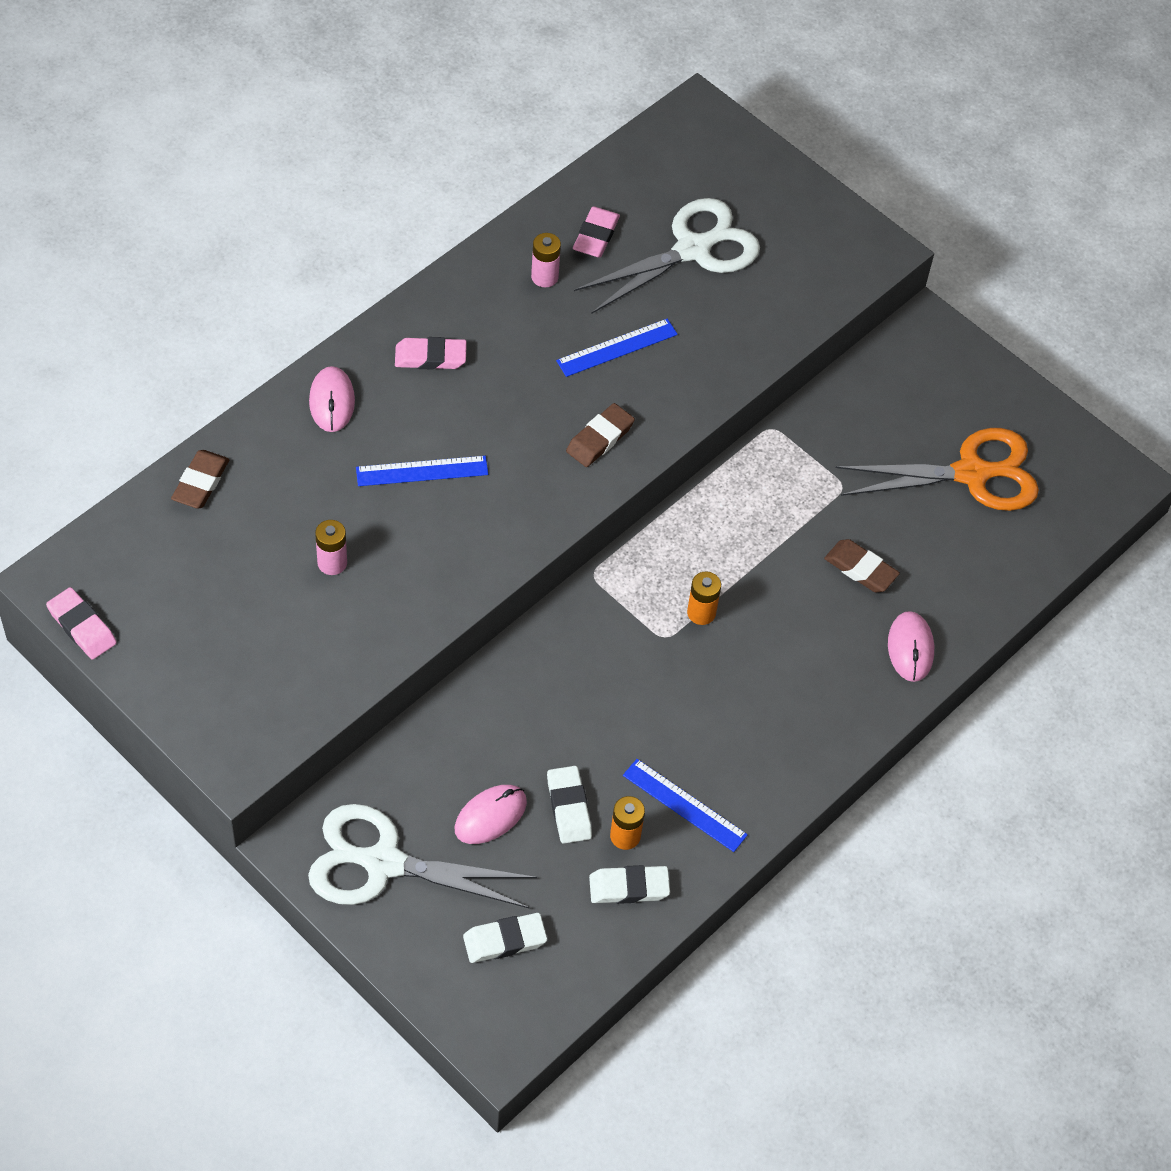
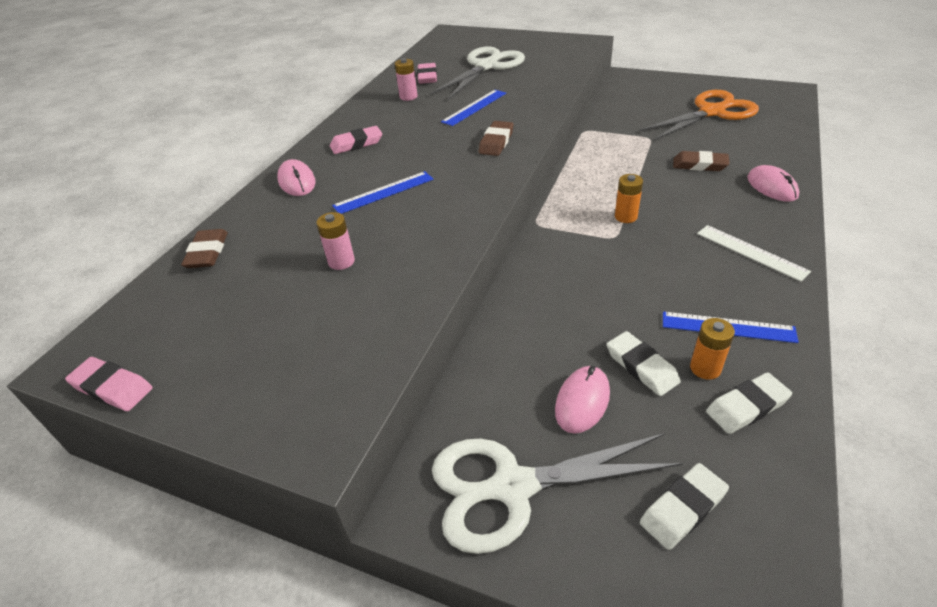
camera: 15 degrees left, 15 degrees down
none -> white ruler [697,225,811,282]

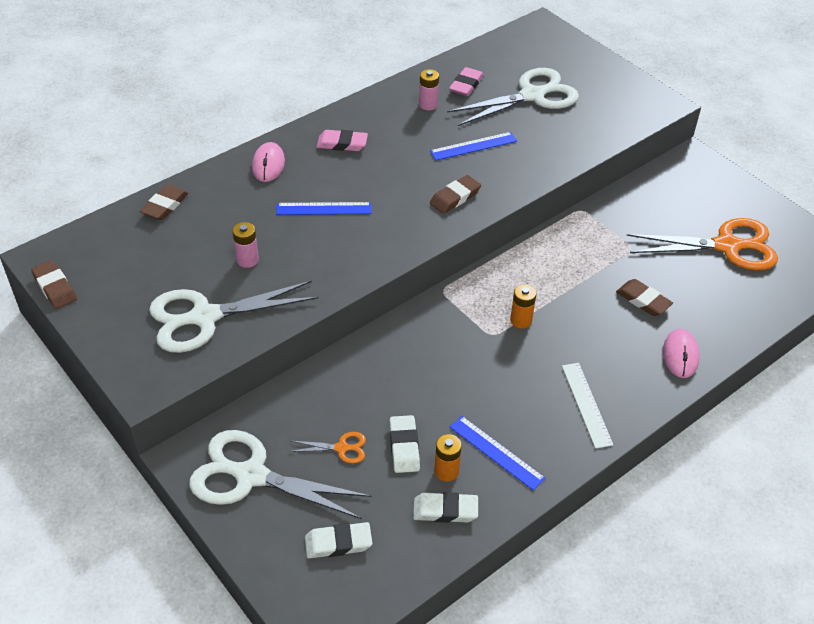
camera: 25 degrees right, 5 degrees up
pink eraser [65,357,153,411] -> brown eraser [31,260,77,309]
pink mouse [555,366,610,434] -> orange scissors [289,432,366,463]
none -> white scissors [149,281,318,353]

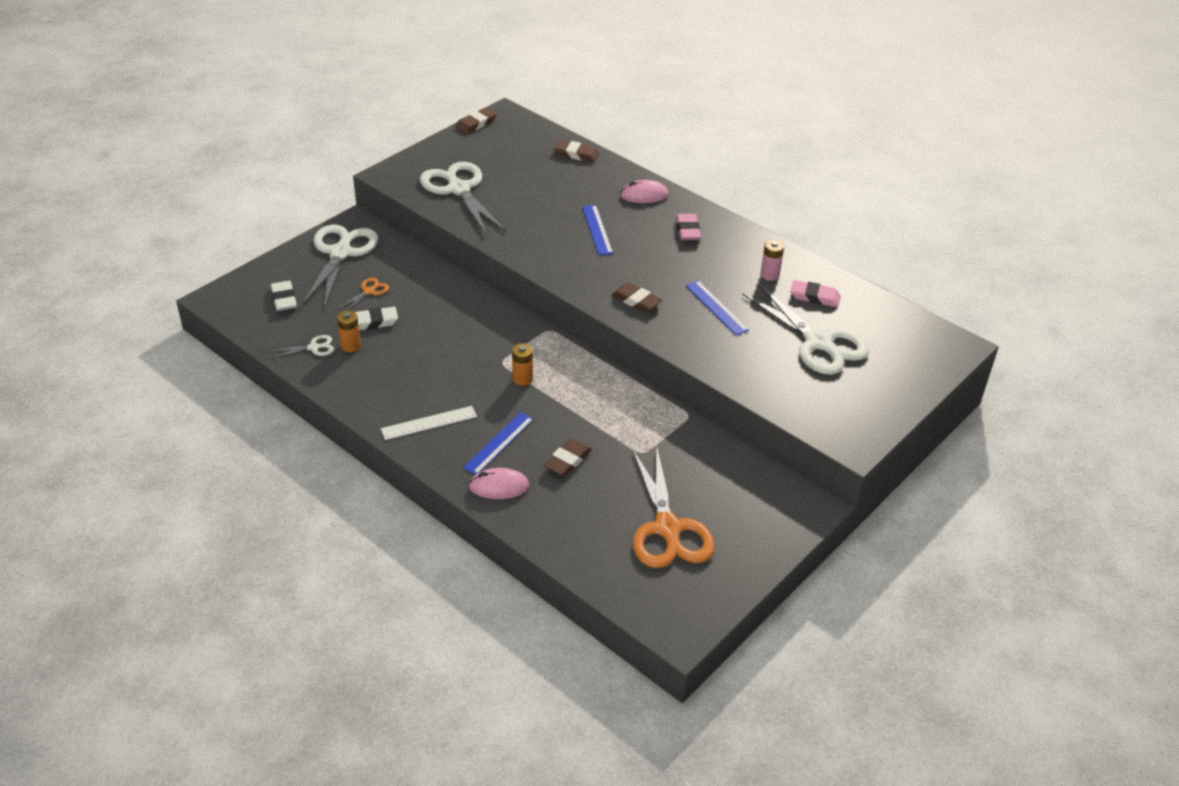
camera: 80 degrees right, 5 degrees down
pink battery [232,222,259,268] -> none
orange scissors [289,432,366,463] -> orange scissors turned 135 degrees counterclockwise [337,278,389,311]
white eraser [413,492,478,523] -> white scissors [272,335,334,357]
blue ruler [450,416,546,490] -> blue ruler moved to [463,412,534,475]

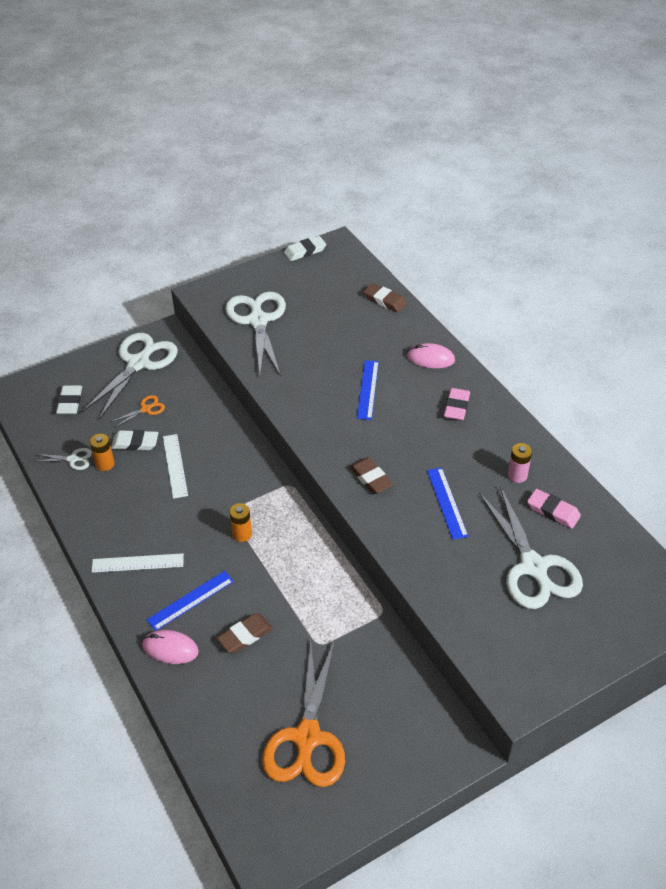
camera: 20 degrees right, 5 degrees up
brown eraser [455,107,497,134] -> white eraser [284,236,326,261]
none -> white ruler [163,434,188,499]

